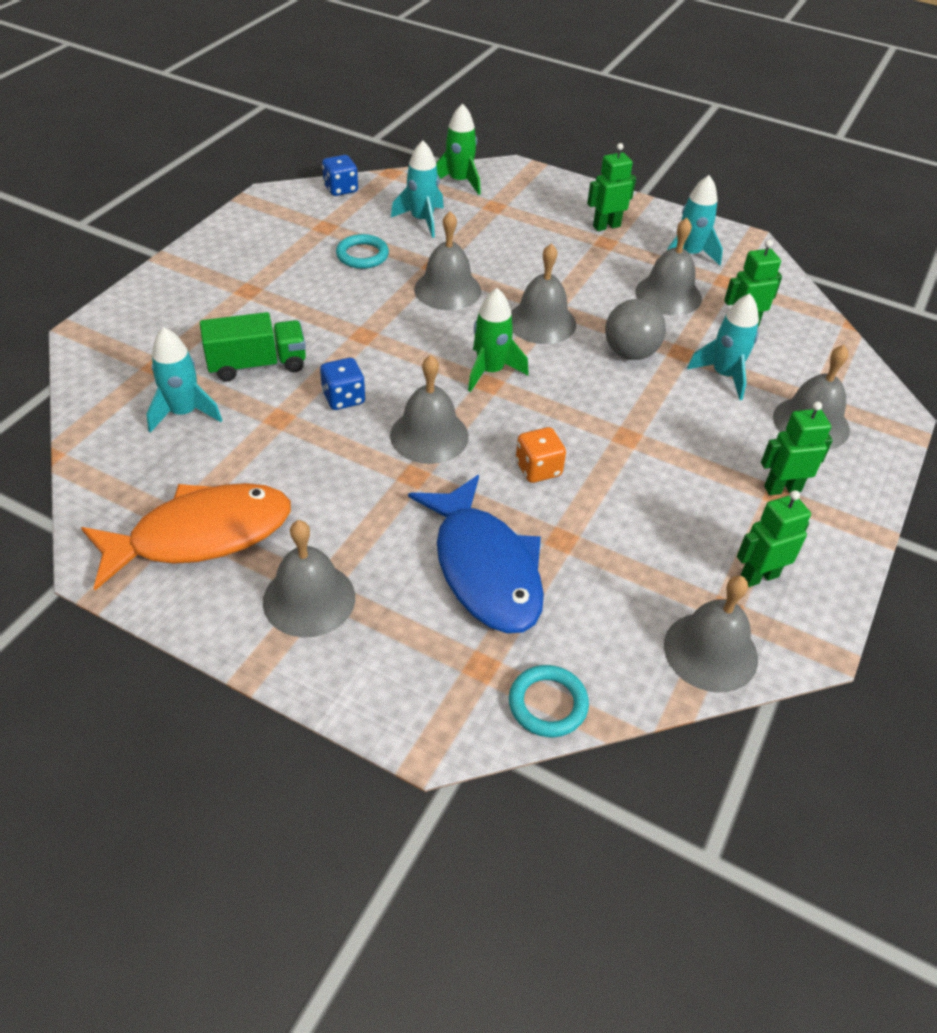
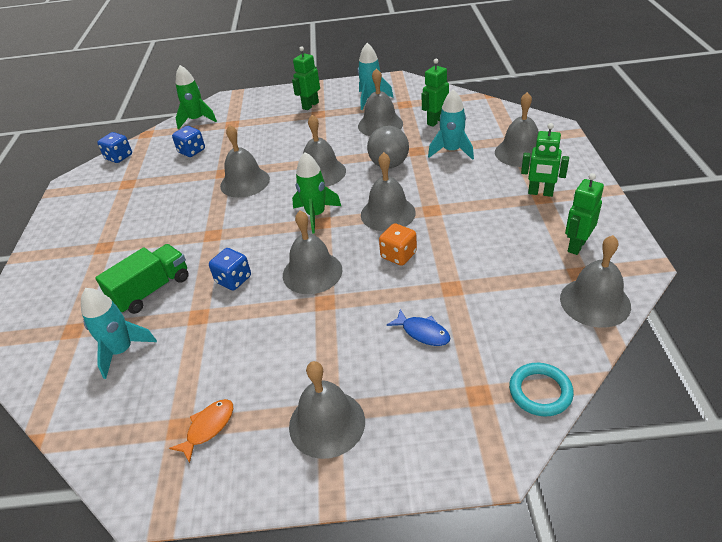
camera: 25 degrees left, 5 degrees down
orange fish [81,483,291,590] -> orange fish [169,399,233,463], size x0.41
turquoise ring [336,234,389,269] -> none
turquoise rocket [391,141,444,238] -> blue dice [172,126,205,157]
blue fish [408,475,544,633] -> blue fish [387,309,451,346], size x0.41
green robot [761,401,833,495] -> green robot turned 120 degrees counterclockwise [521,123,569,197]
none -> grey bell [361,152,416,232]

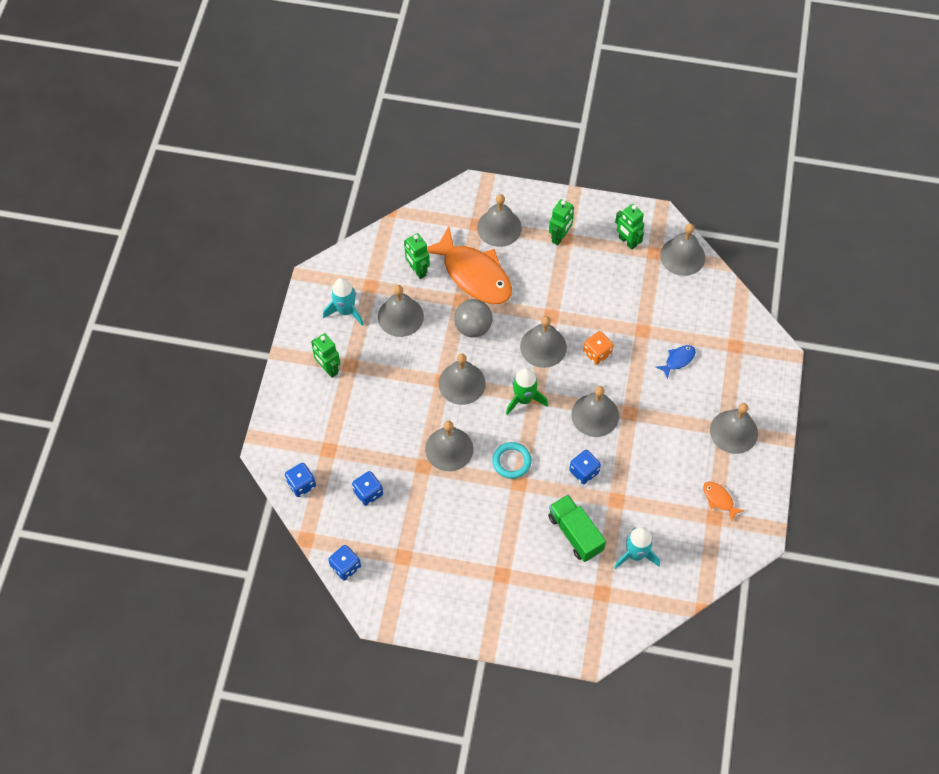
camera: 80 degrees left, 20 degrees up
green rocket [175,65,217,130] -> blue dice [285,463,316,497]
turquoise rocket [428,89,474,160] -> orange fish [427,226,512,304]
turquoise ring [509,363,574,416] -> turquoise ring moved to [492,442,532,479]

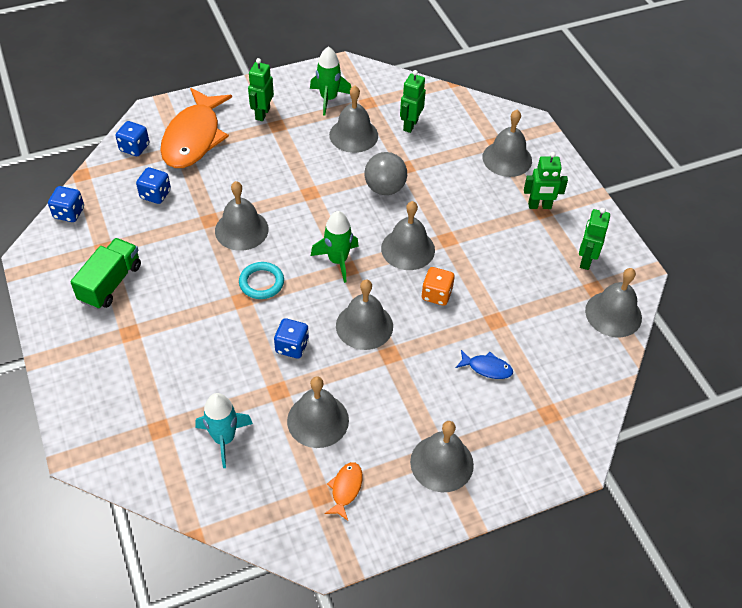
camera: 55 degrees right, 10 degrees down
turquoise rocket [323,278,364,326] -> green rocket [310,46,351,116]
orange fish [427,226,512,304] -> orange fish moved to [160,88,232,168]
grey bell [438,353,486,405] -> grey bell moved to [287,376,349,448]
green truck [548,495,606,562] -> green truck moved to [70,238,141,309]

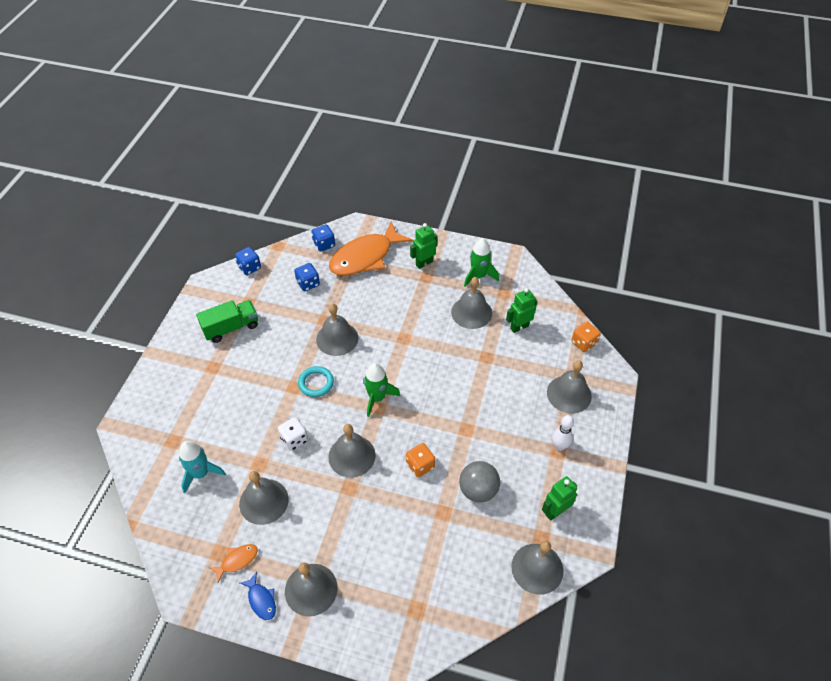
camera: 40 degrees right, 0 degrees up
blue dice [274,318,309,359] -> white dice [278,417,308,451]
grey ball [364,152,407,195] -> grey ball moved to [459,461,500,503]
grey bell [381,201,435,270] -> none
blue fish [456,350,513,379] -> blue fish moved to [240,572,276,620]
green robot [524,152,568,209] -> white bowling pin [552,415,574,451]
none -> orange dice [571,322,601,352]

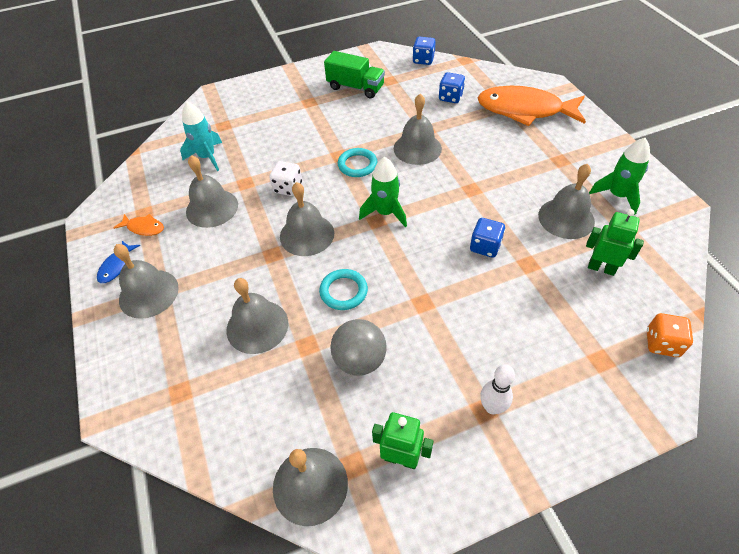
camera: 55 degrees right, 0 degrees up
blue dice [311,224,335,252] -> blue dice moved to [470,218,505,258]
orange dice [406,443,435,477] -> turquoise ring [319,269,368,310]
green robot [410,223,438,269] -> none
grey bell [547,361,592,413] -> grey bell moved to [227,278,288,354]

